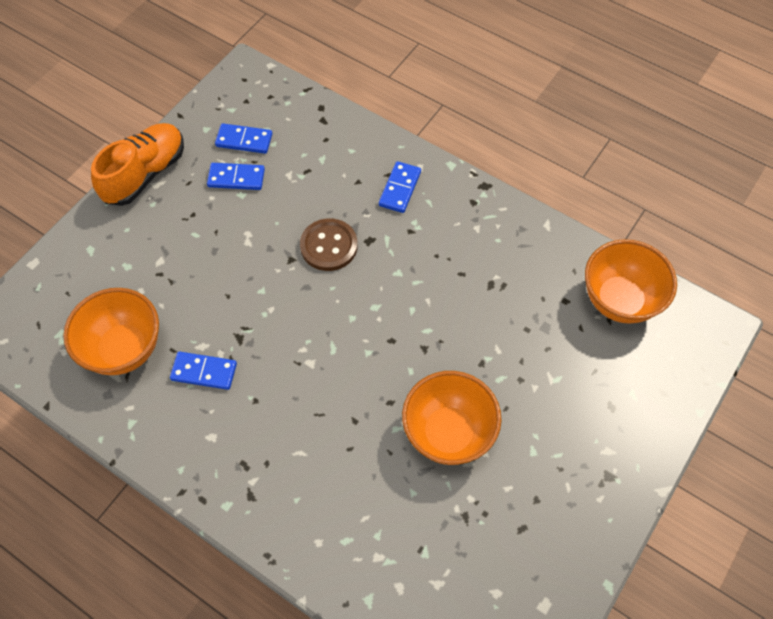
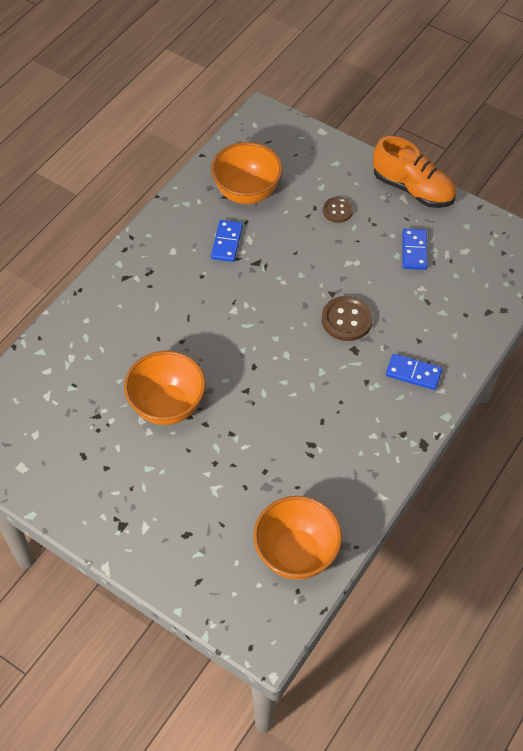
camera: 90 degrees right, 5 degrees down
blue domino [215,123,272,154] -> none
none -> brown button [323,197,353,223]

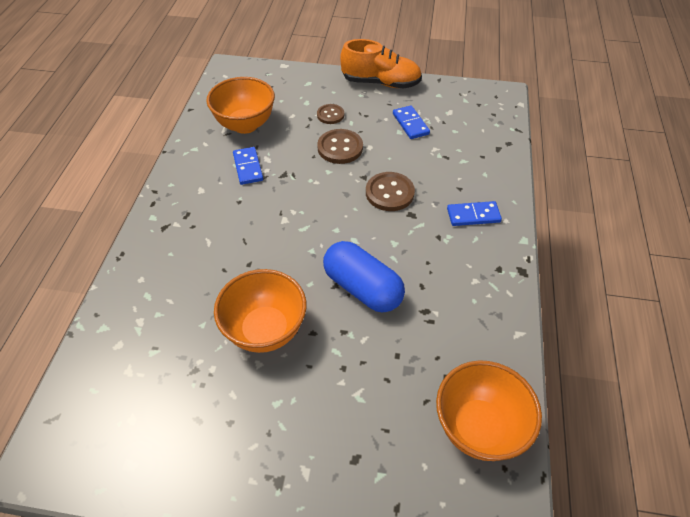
camera: 25 degrees left, 5 degrees down
none -> brown button [317,129,363,164]
none -> blue capsule [323,241,405,313]

